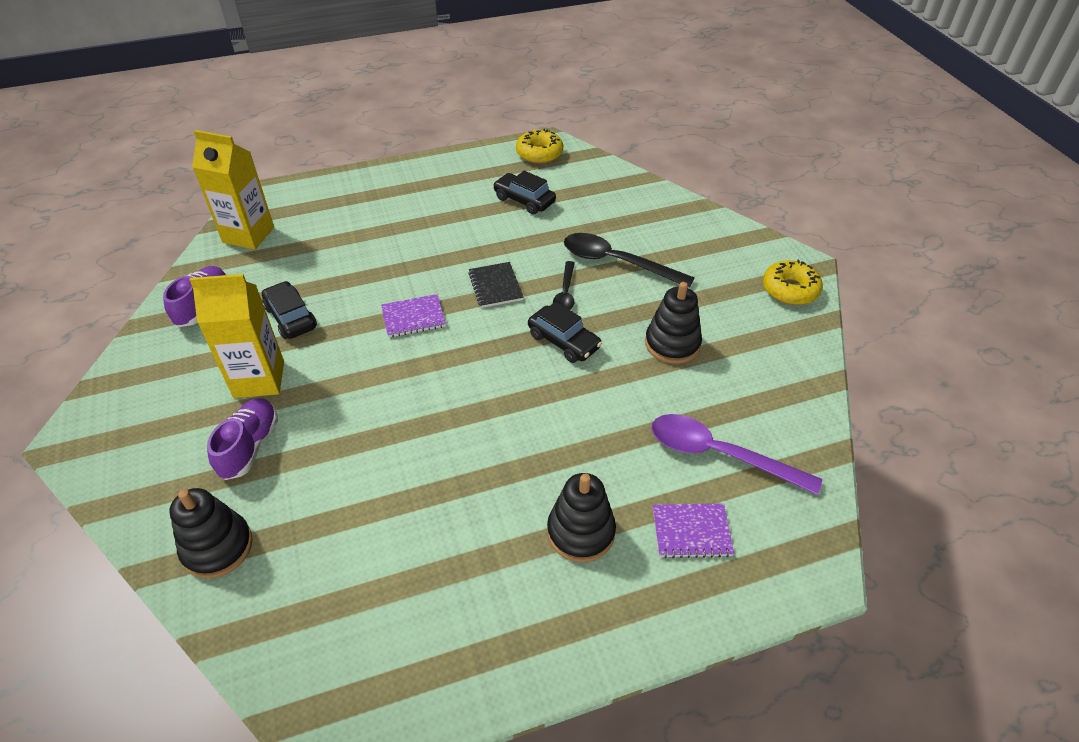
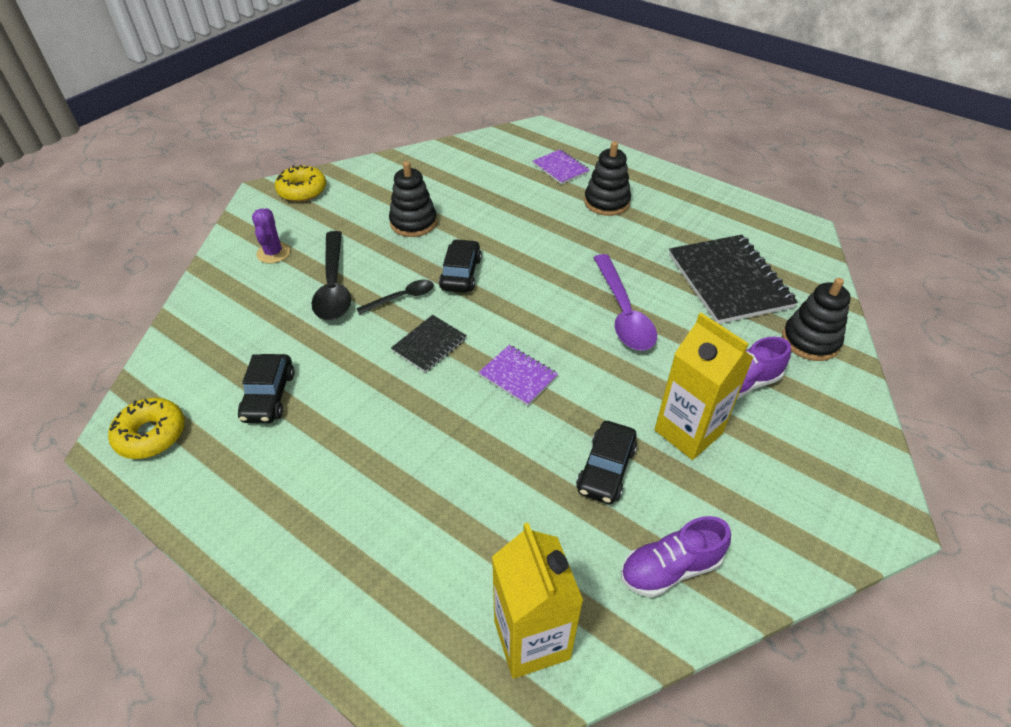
camera: 125 degrees left, 0 degrees up
purple spoon [651,414,822,495] -> purple spoon moved to [593,254,657,350]
none -> purple cactus [252,208,290,263]
none -> black notebook [669,235,798,324]

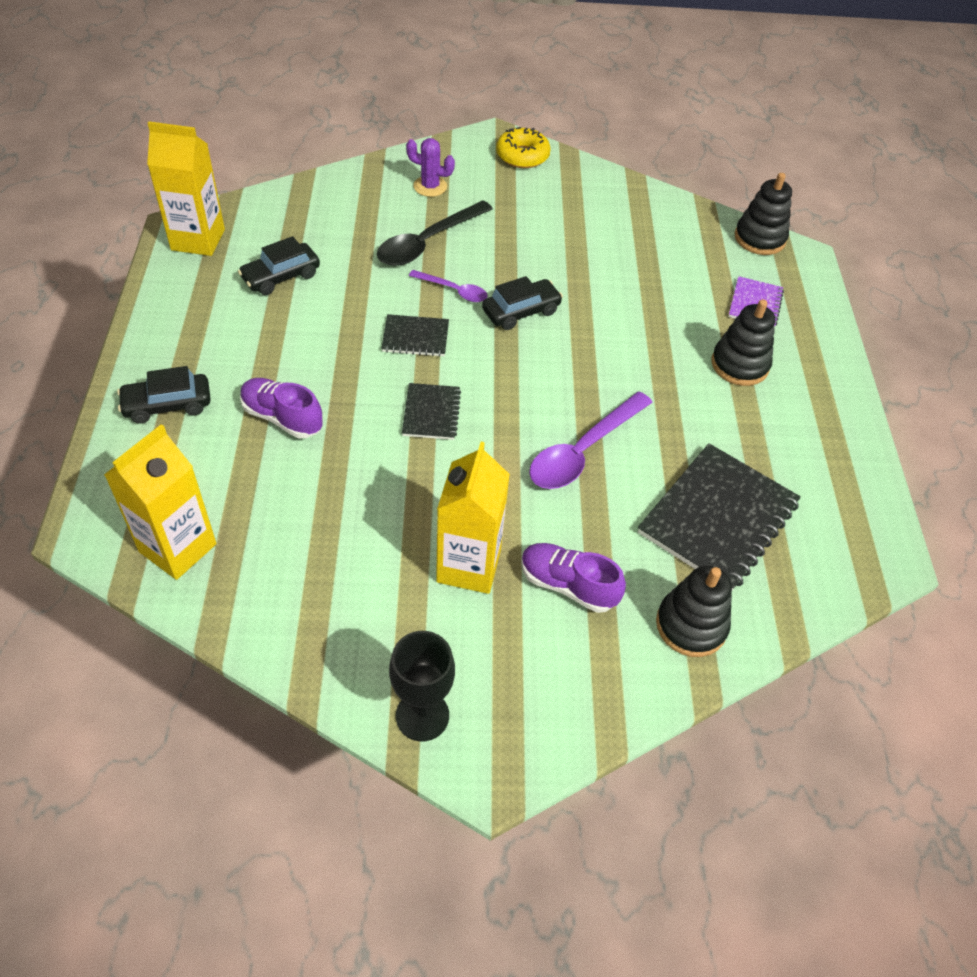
camera: 50 degrees right, 5 degrees up
yellow donut [108,398,185,459] -> yellow carton [147,121,225,256]
purple cactus [252,208,290,263] -> purple cactus turned 60 degrees clockwise [406,138,455,197]
black spoon [356,280,434,315] -> purple spoon [409,270,488,302]
black stacking toy [389,161,437,237] -> black stacking toy moved to [735,173,792,255]
purple notebook [478,345,558,406] -> black notebook [402,383,461,440]
black car [576,421,637,504] -> black car moved to [117,366,211,424]
purple shoe [621,516,731,598] -> purple shoe moved to [240,378,323,438]
none -> black goblet [389,631,455,741]

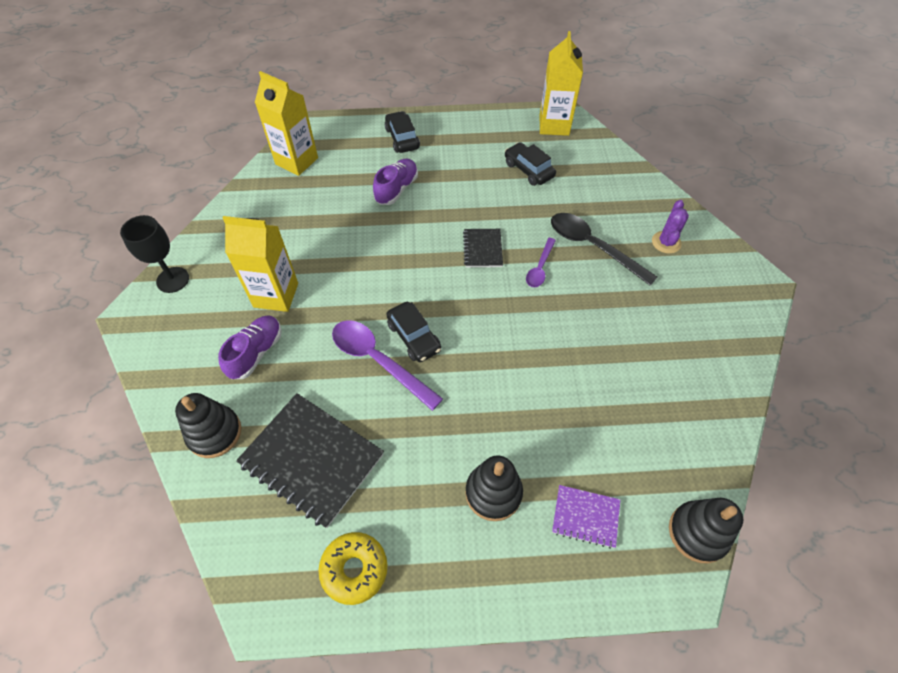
camera: 90 degrees right, 5 degrees up
black notebook [402,383,461,440] -> none
black car [482,276,563,330] -> black car moved to [386,302,441,362]
yellow donut [496,127,551,168] -> yellow donut moved to [318,532,388,605]

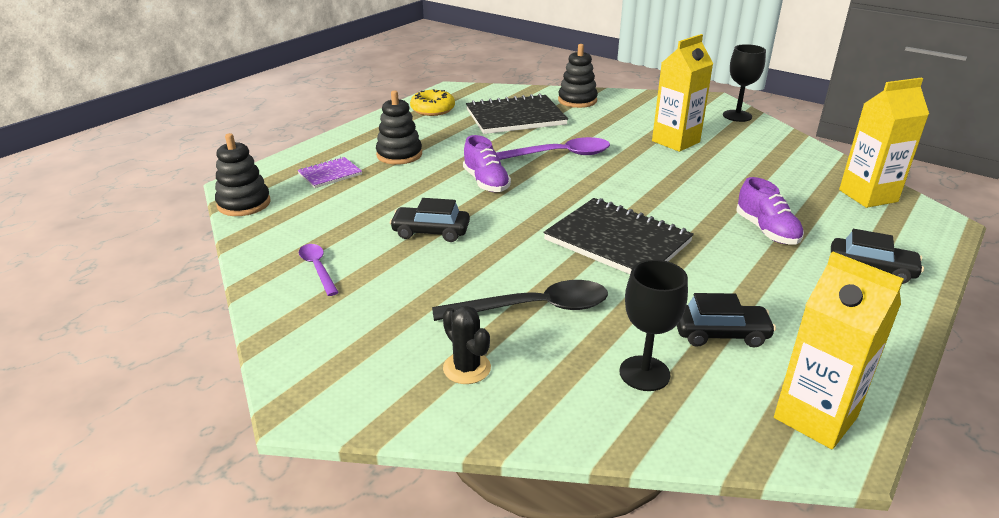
camera: 130 degrees right, 25 degrees down
purple shoe [218,315,282,379] -> purple shoe moved to [463,135,511,192]
black car [386,302,441,362] -> black car moved to [390,198,470,242]
black notebook [463,229,503,267] -> black notebook [543,198,694,274], size x1.95
purple spoon [526,238,556,287] -> purple spoon moved to [299,244,339,296]
purple cactus [652,200,689,254] -> black cactus [443,306,491,384]
none -> black goblet [619,260,688,391]

